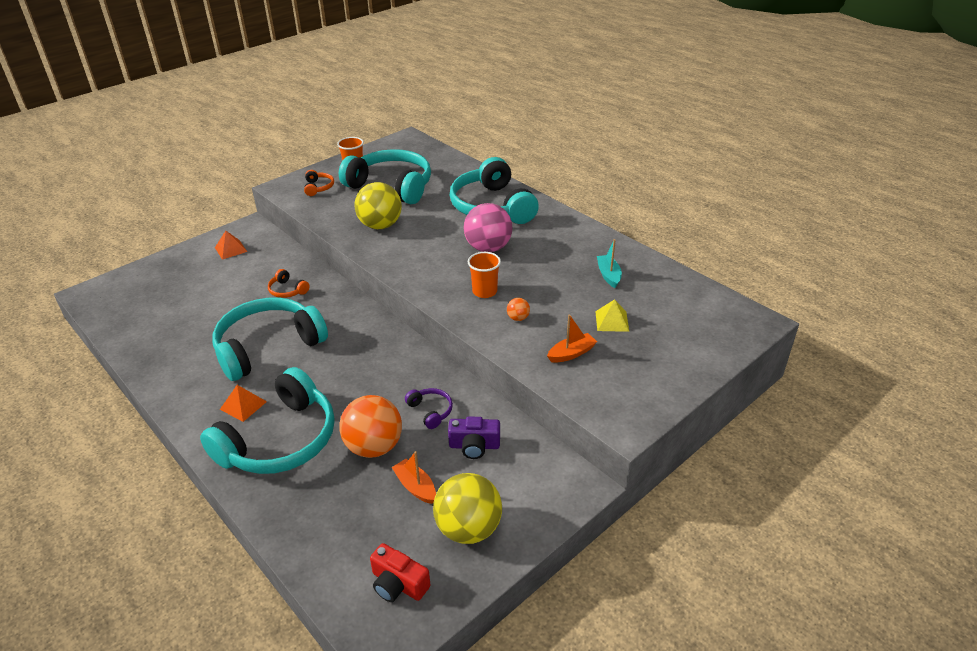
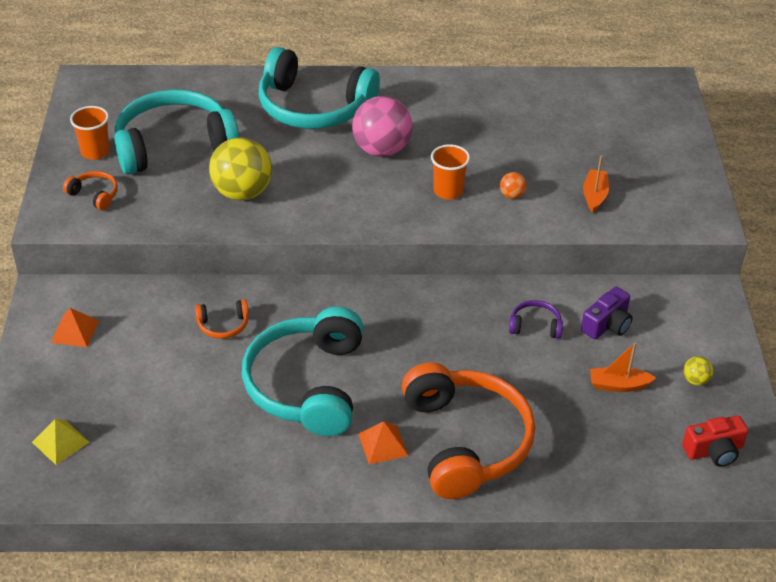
camera: 50 degrees left, 5 degrees up
turquoise headphones [200,367,335,474] -> orange headphones [402,362,535,499]
orange ball [339,395,402,458] -> none
yellow ball [433,473,502,544] -> yellow ball [683,356,713,386], size x0.43
yellow pyramid [595,299,629,332] -> yellow pyramid moved to [32,419,90,465]
turquoise boat [597,239,622,288] -> none

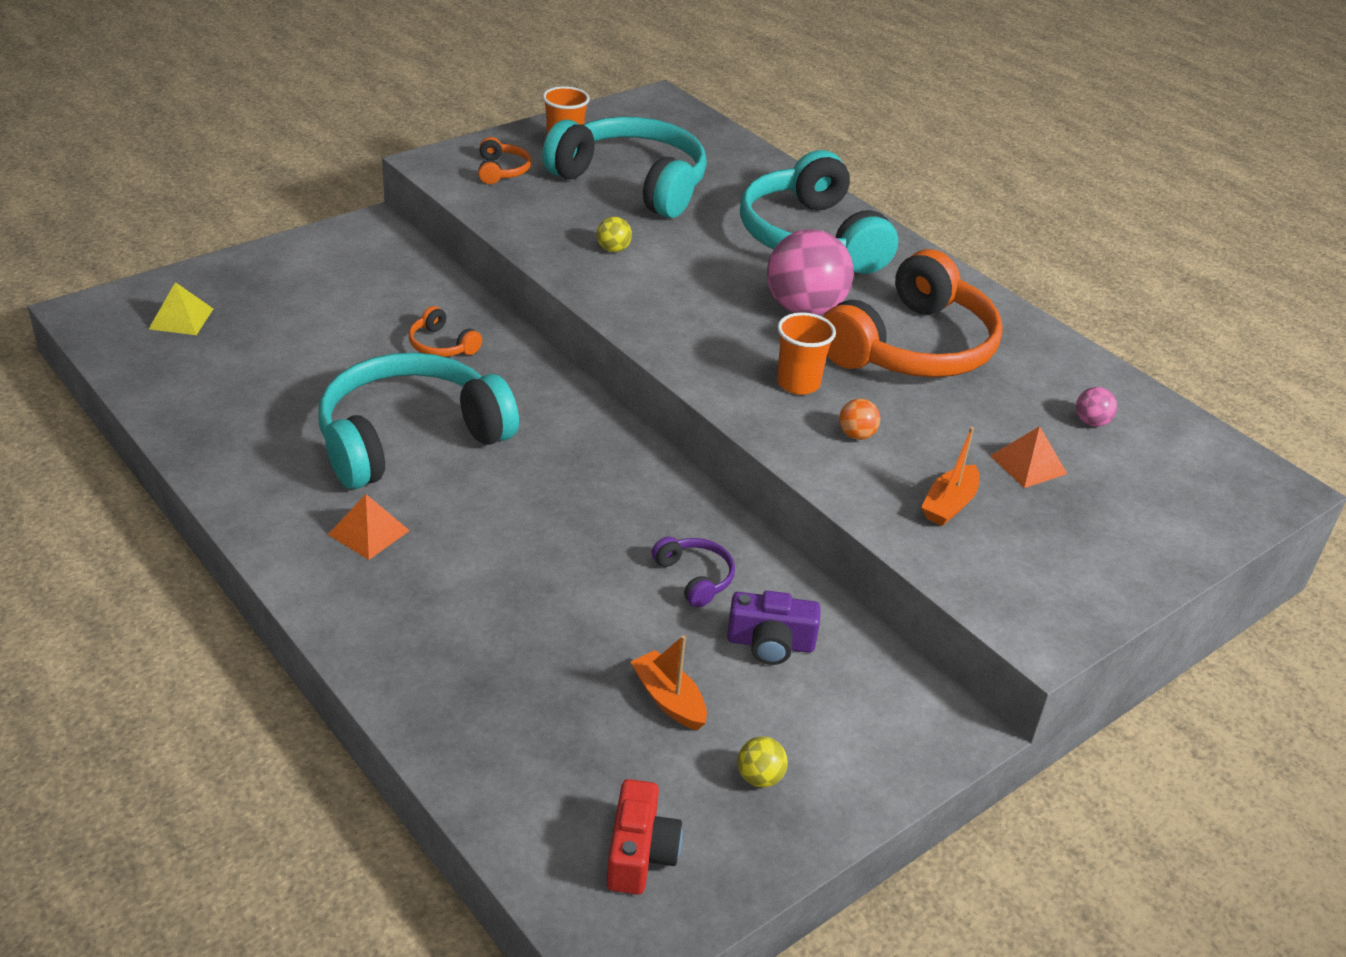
camera: 50 degrees right, 5 degrees down
orange pyramid [50,308,99,347] -> orange pyramid moved to [990,426,1067,488]
yellow ball [209,137,272,201] -> yellow ball [597,217,632,252], size x0.43
orange headphones [402,362,535,499] -> orange headphones moved to [823,249,1003,377]
orange boat [583,155,609,213] -> orange boat turned 150 degrees clockwise [921,427,979,526]
red camera [682,415,748,467] -> red camera turned 120 degrees counterclockwise [607,779,683,895]
none -> pink ball [1076,387,1117,427]

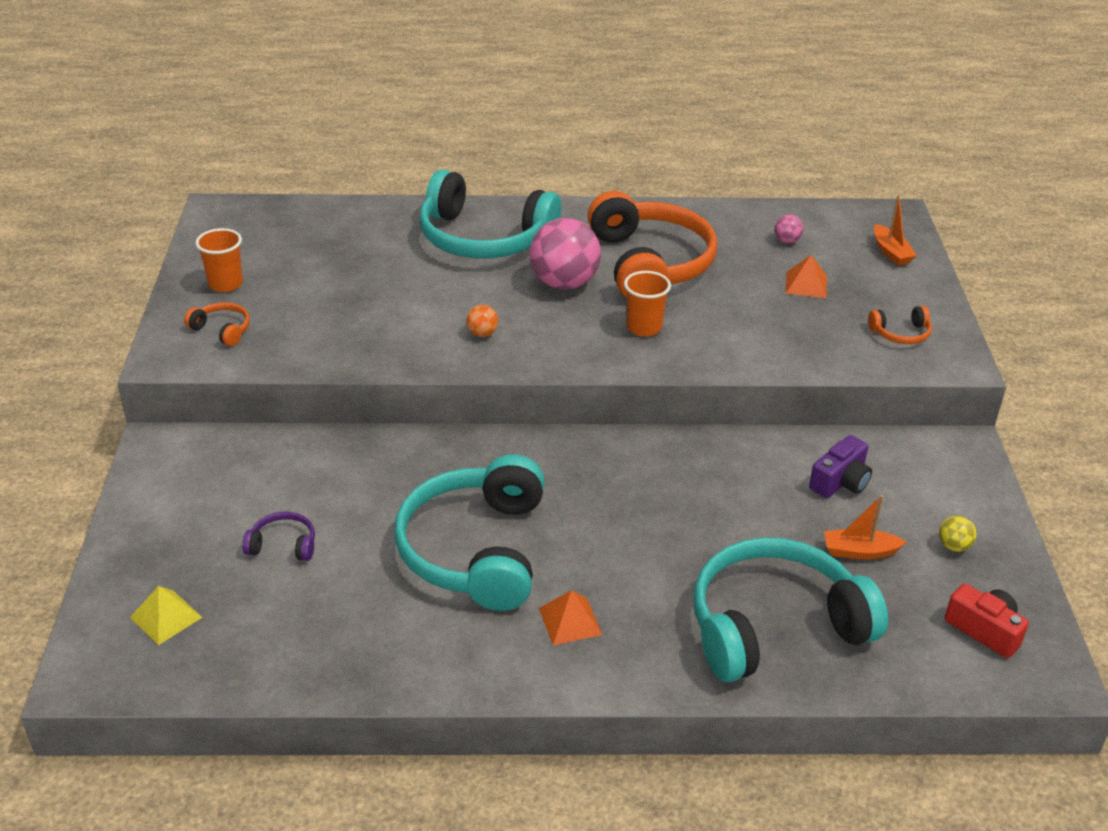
camera: 50 degrees left, 0 degrees up
orange headphones [409,306,482,357] -> orange headphones moved to [868,306,932,344]
turquoise headphones [542,116,707,218] -> turquoise headphones moved to [693,537,888,682]
yellow ball [597,217,632,252] -> none
purple headphones [652,537,735,607] -> purple headphones moved to [242,512,315,561]
orange ball [839,399,880,440] -> orange ball moved to [466,305,498,337]
orange boat [921,427,979,526] -> orange boat moved to [874,195,917,266]

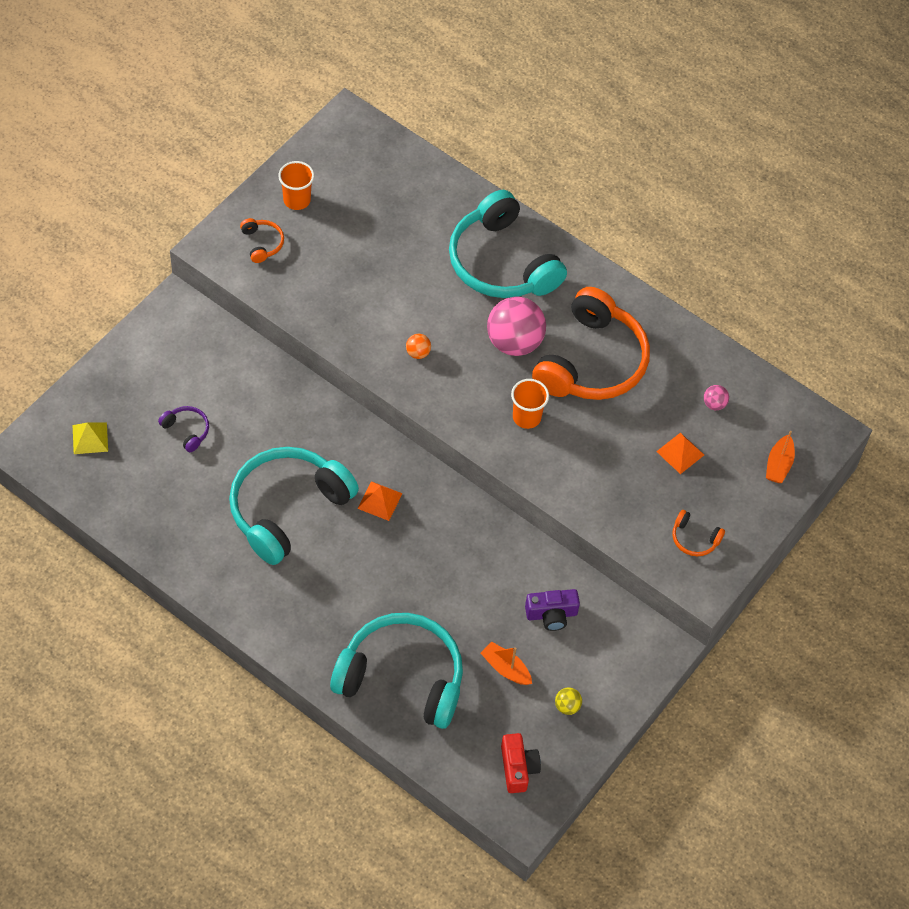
camera: 35 degrees right, 20 degrees up
orange pyramid [539,590,602,645] -> orange pyramid moved to [357,481,403,521]

